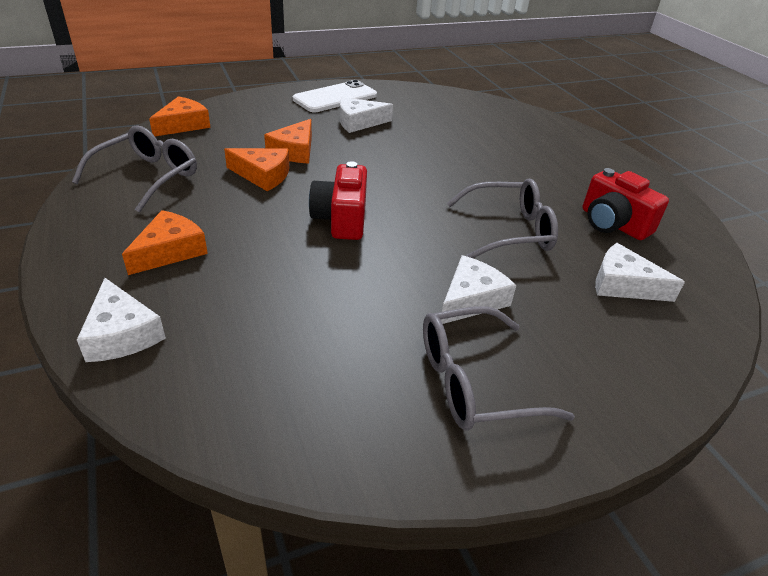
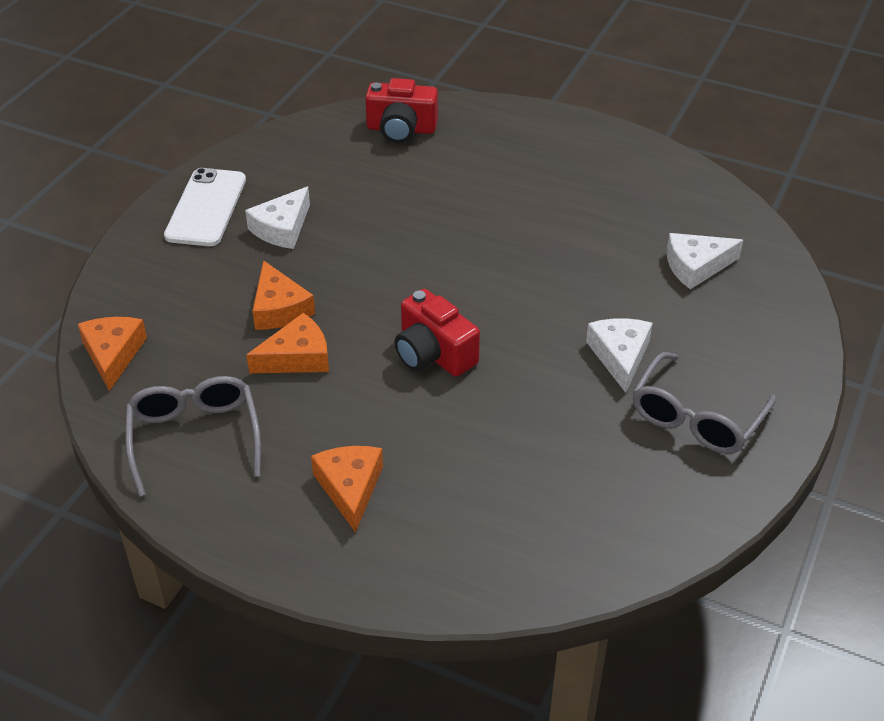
camera: 40 degrees left, 5 degrees up
white cheese [77,278,166,362] -> none
grey glasses [447,179,558,258] -> none
red camera [583,168,669,240] -> red camera moved to [365,78,438,143]

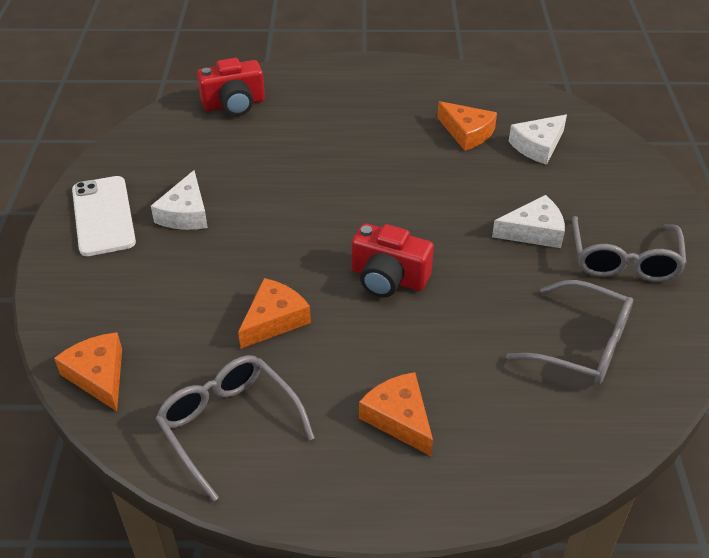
camera: 25 degrees left, 0 degrees up
orange cheese [252,260,315,330] -> orange cheese moved to [437,101,497,151]
white cheese [586,318,653,393] -> white cheese turned 105 degrees clockwise [492,195,565,248]
none -> grey glasses [506,280,633,385]

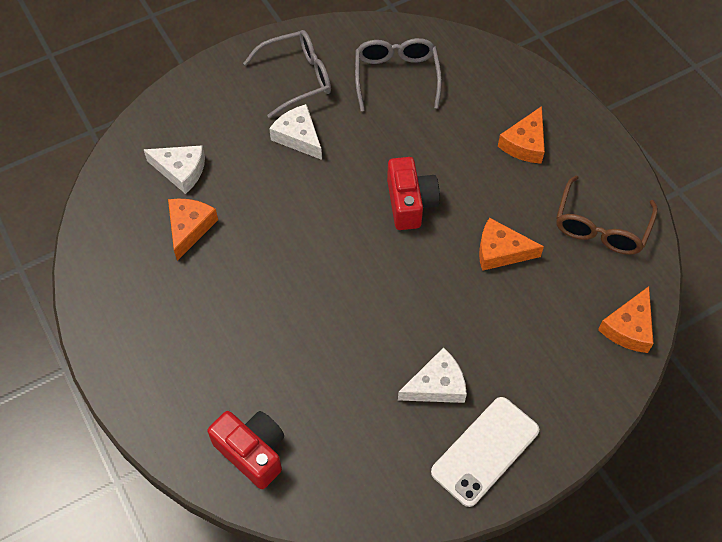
camera: 120 degrees left, 15 degrees up
grey glasses [156,355,315,502] -> brown glasses [556,175,658,255]

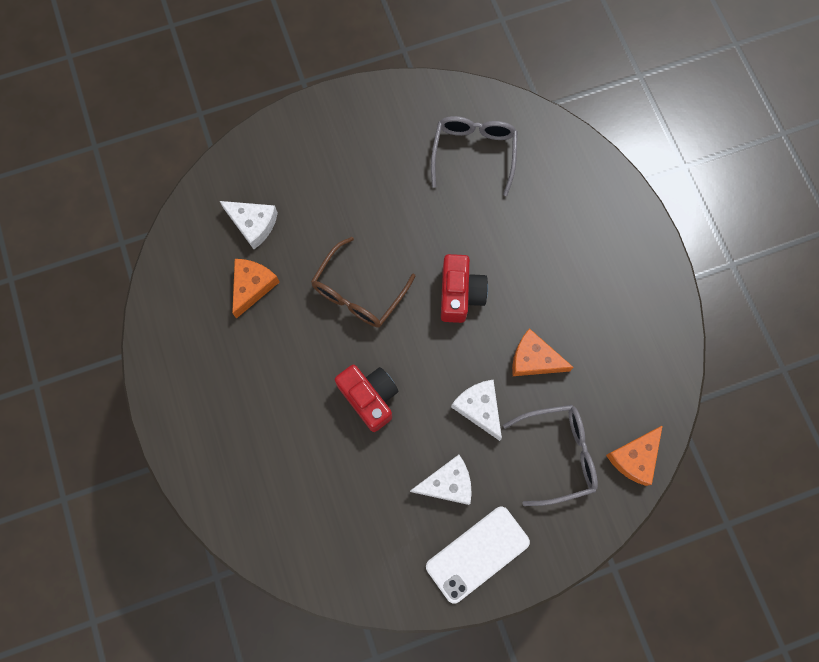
camera: 10 degrees right, 15 degrees up
red camera [208,411,284,489] -> red camera moved to [335,365,398,432]
grey glasses [243,30,331,118] -> grey glasses moved to [503,405,598,506]
white cheese [269,104,322,160] -> white cheese moved to [451,379,502,441]
orange cheese [498,106,545,164] -> none
brown glasses [556,175,658,255] -> brown glasses moved to [311,237,415,327]

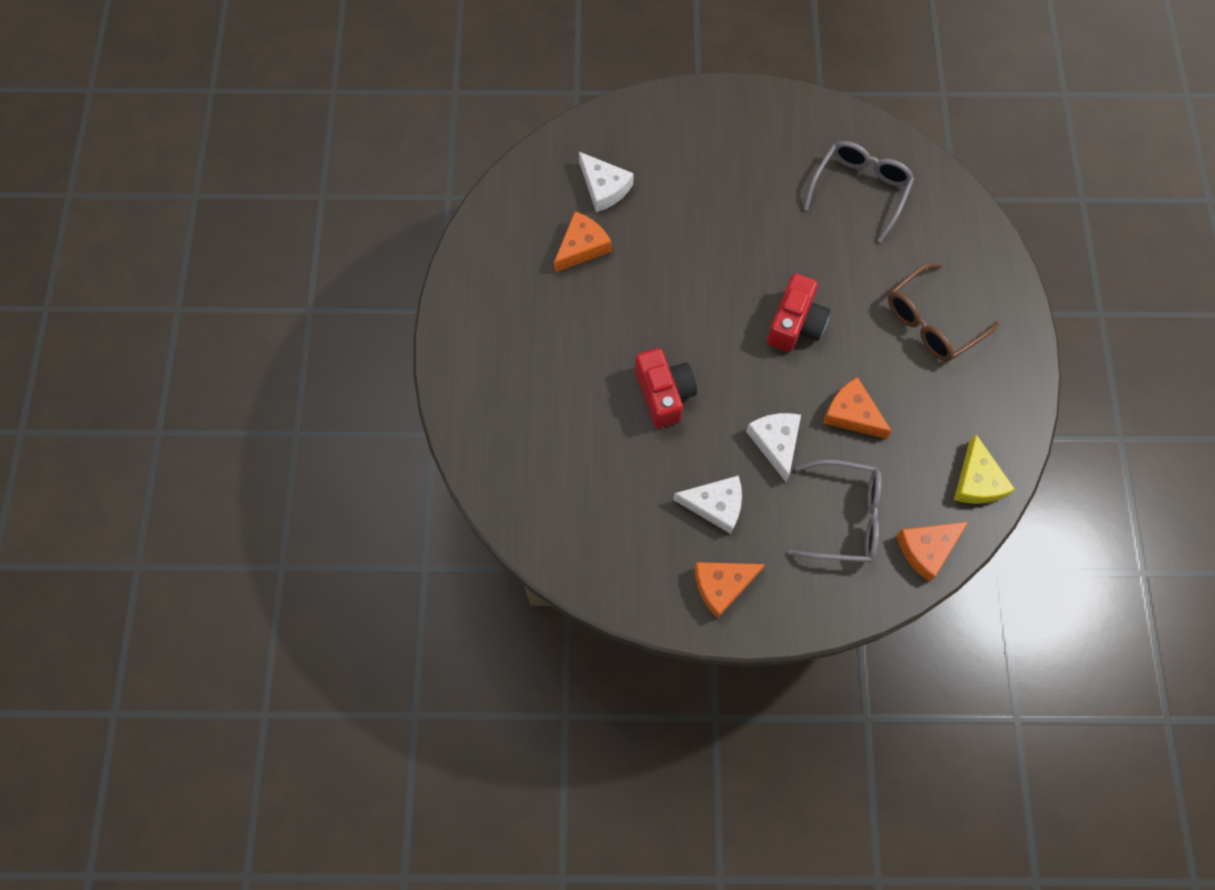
camera: 20 degrees right, 5 degrees down
brown glasses [311,237,415,327] -> brown glasses moved to [888,263,999,362]
white phone [426,507,530,604] -> orange cheese [694,562,765,619]
none -> yellow cheese [954,434,1015,504]

